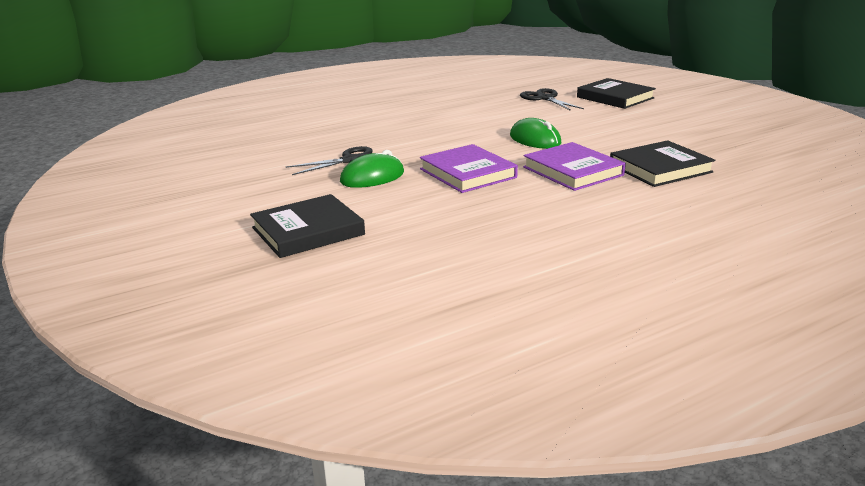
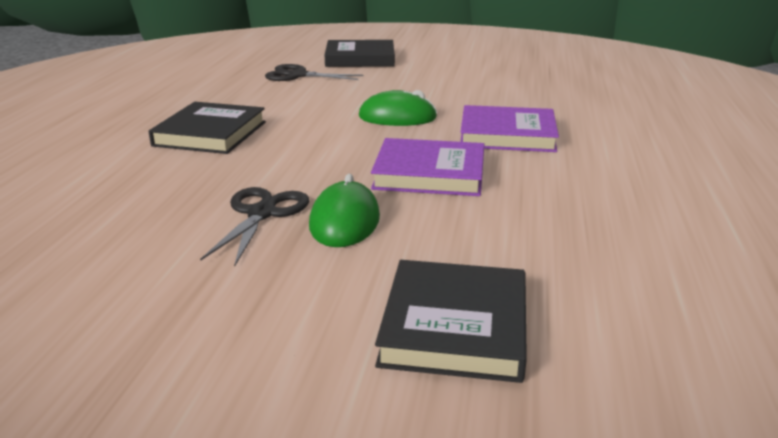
camera: 50 degrees left, 0 degrees up
black book [610,140,715,187] -> black book moved to [149,102,266,154]

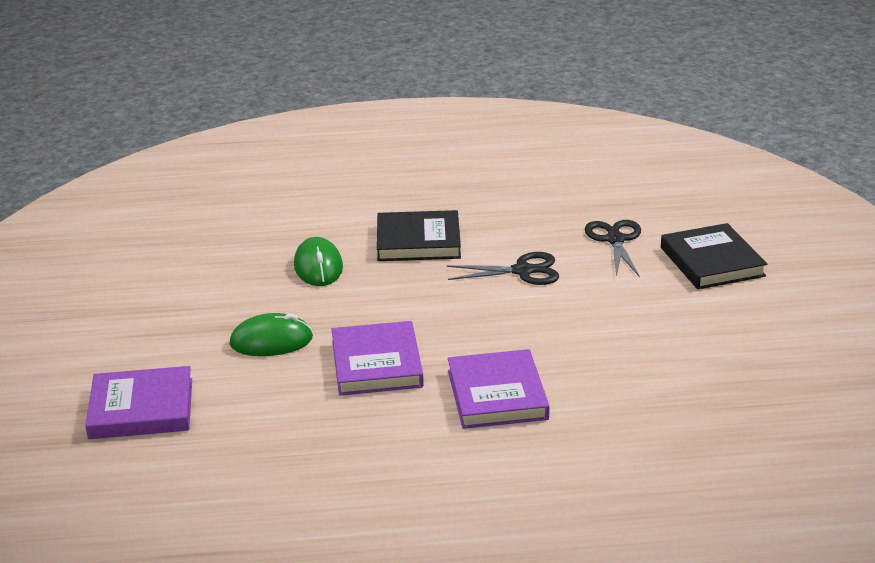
camera: 75 degrees right, 5 degrees up
black scissors [200,187,309,266] -> black scissors moved to [446,252,559,285]
green mouse [359,90,437,126] -> green mouse moved to [294,237,343,286]
black book [375,260,527,383] -> purple book [85,366,192,439]

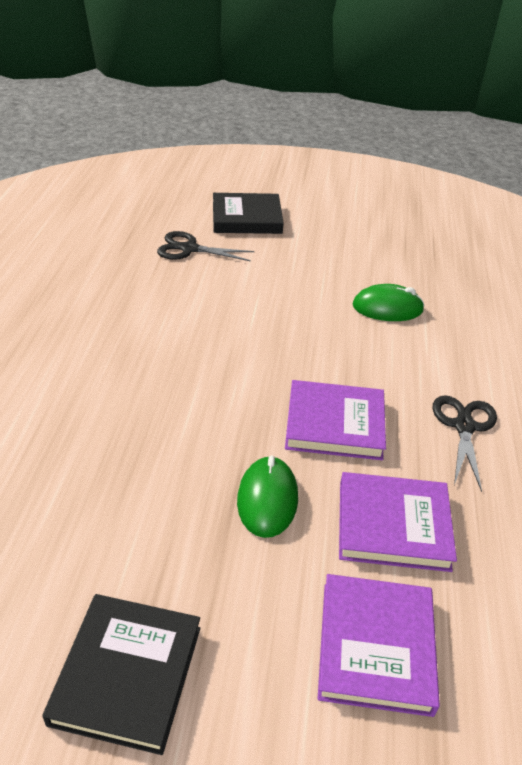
camera: 80 degrees left, 10 degrees up
green mouse [294,237,343,286] -> green mouse moved to [353,284,424,321]
black book [377,210,461,261] -> black book moved to [42,594,200,755]
black scissors [446,252,559,285] -> black scissors moved to [433,395,497,492]
purple book [448,349,550,429] -> purple book moved to [339,472,457,572]

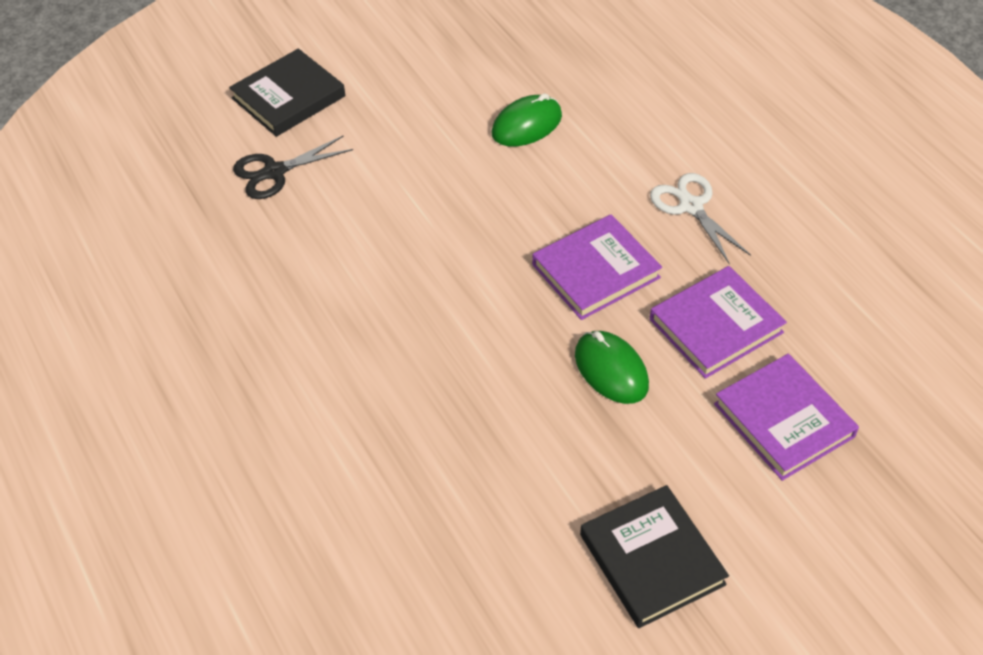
camera: 35 degrees left, 10 degrees up
black scissors [433,395,497,492] -> white scissors [650,173,751,264]

